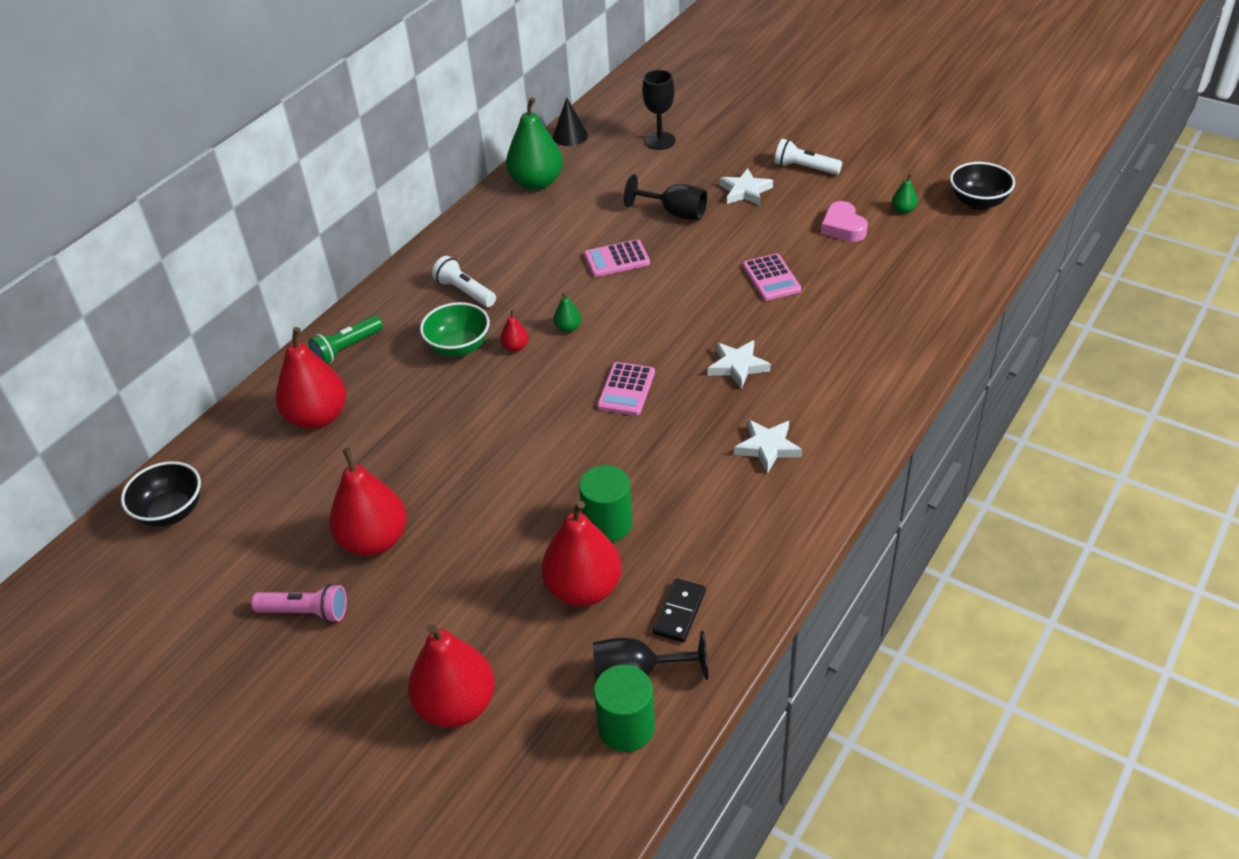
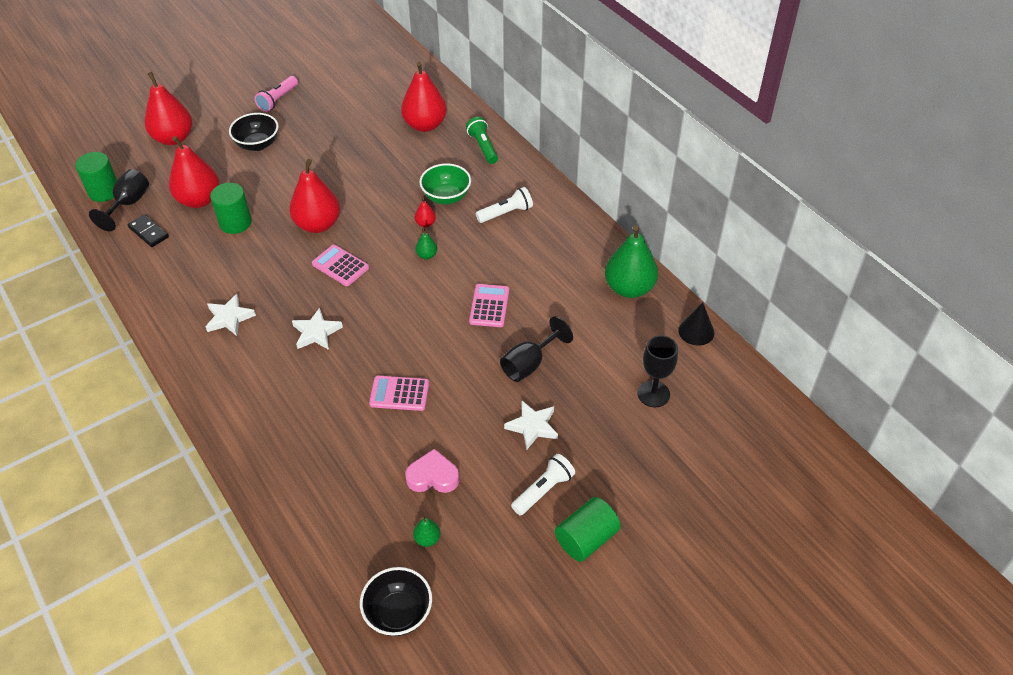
camera: 110 degrees right, 5 degrees up
black bowl [121,461,201,527] -> black bowl moved to [229,113,279,151]
red pear [329,448,407,556] -> red pear moved to [289,159,340,233]
none -> green cylinder [555,497,621,562]

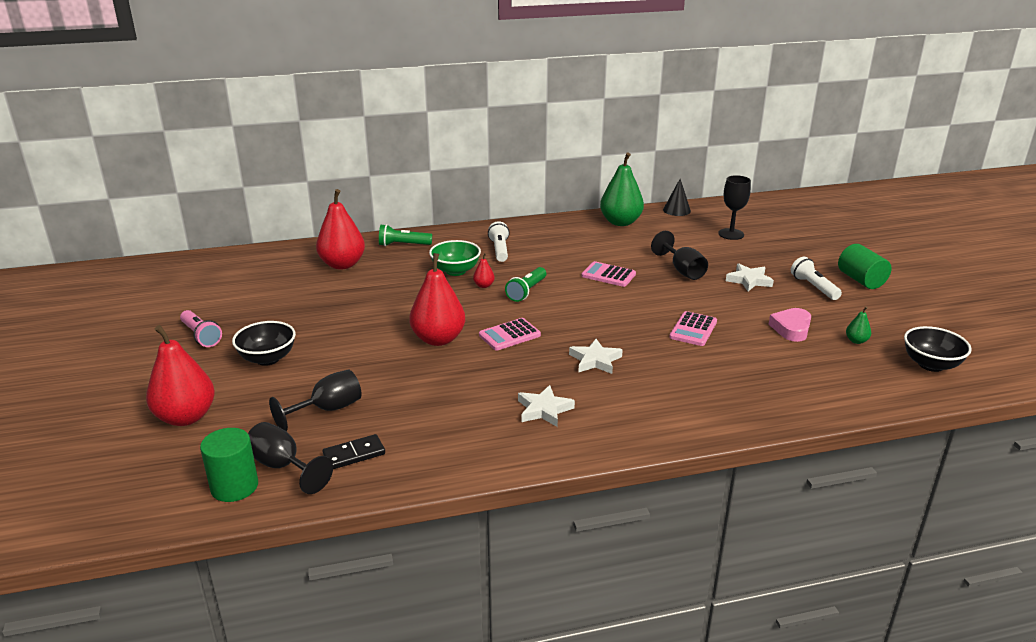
camera: 70 degrees left, 20 degrees down
red pear [169,136,219,208] -> black goblet [269,370,362,431]
green cylinder [210,183,252,234] -> none
green pear [415,228,437,259] -> green flashlight [505,267,546,302]

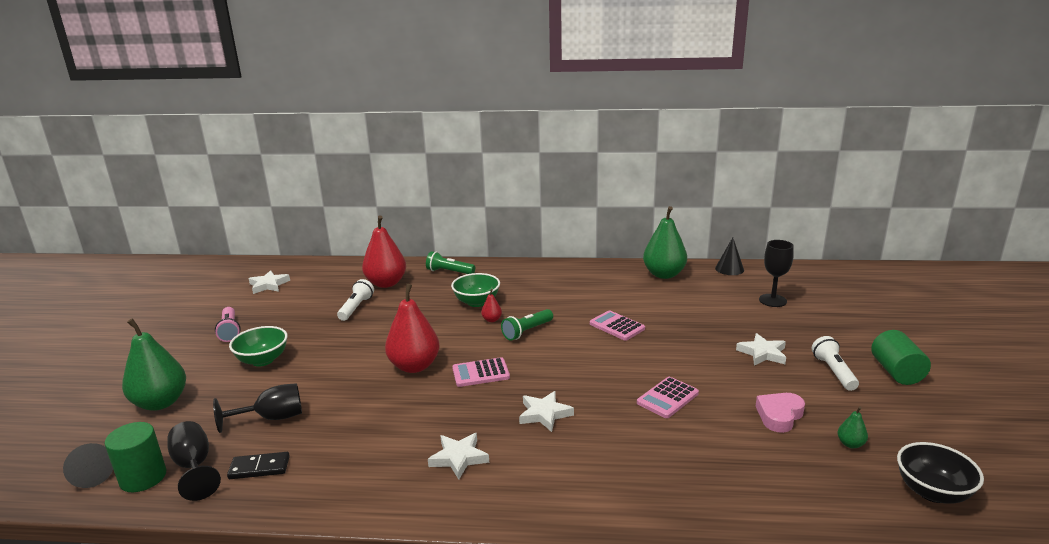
camera: 20 degrees right, 5 degrees down
red pear [146,325,215,426] -> green pear [122,318,186,411]
black bowl [232,321,296,366] -> green bowl [229,326,288,367]
white flashlight [488,221,510,262] -> white flashlight moved to [337,279,374,321]
black goblet [651,231,708,280] -> none
none -> black cone [63,443,113,488]
none -> white star [249,270,290,294]

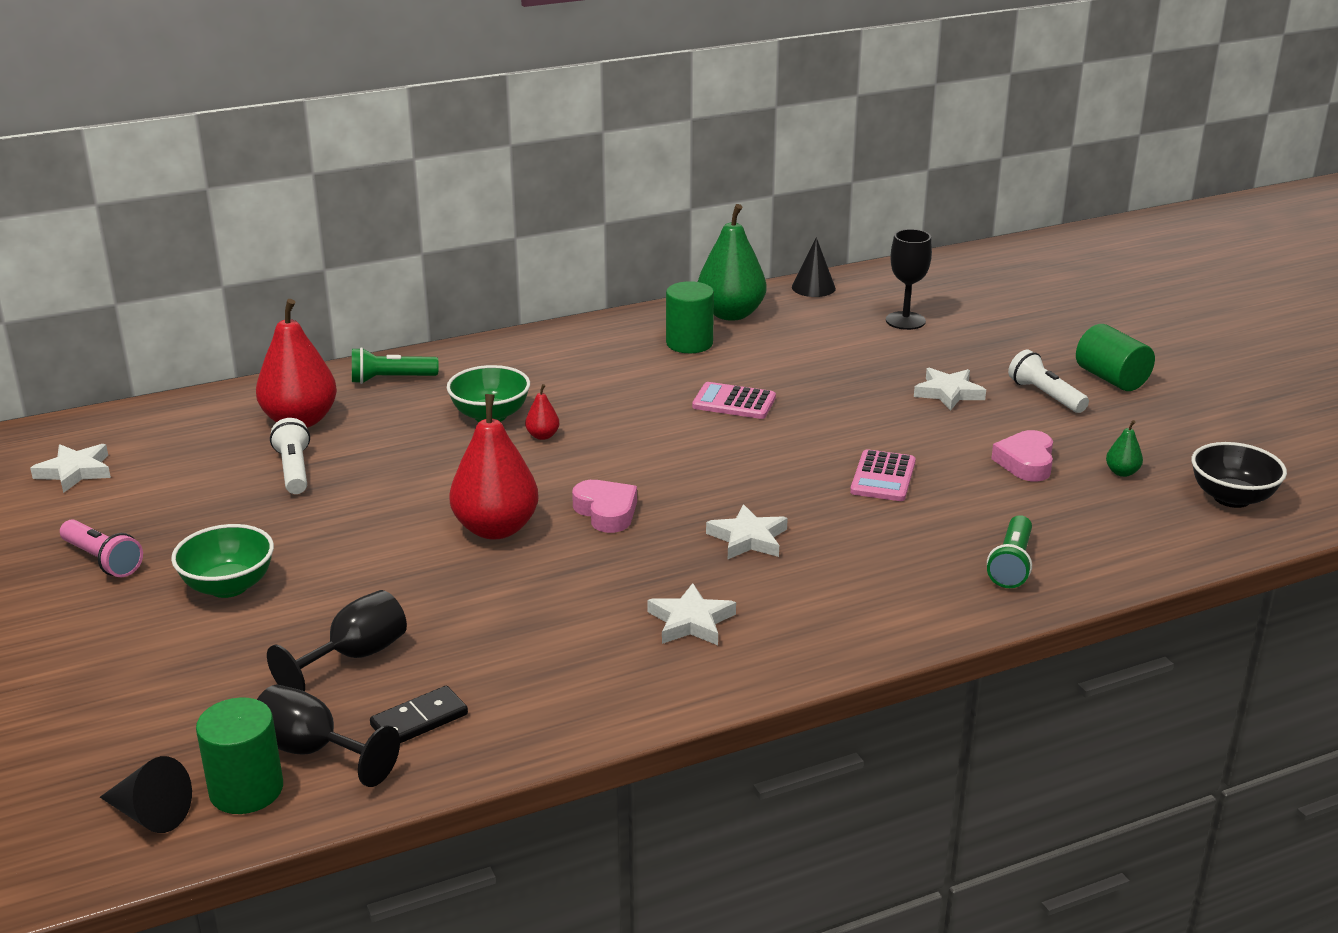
camera: 30 degrees left, 5 degrees up
green pear [122,318,186,411] -> none
pink calculator [452,357,510,387] -> pink heart [572,480,637,533]
green flashlight [501,309,553,341] -> green flashlight moved to [987,515,1032,588]
none -> green cylinder [666,281,714,353]

